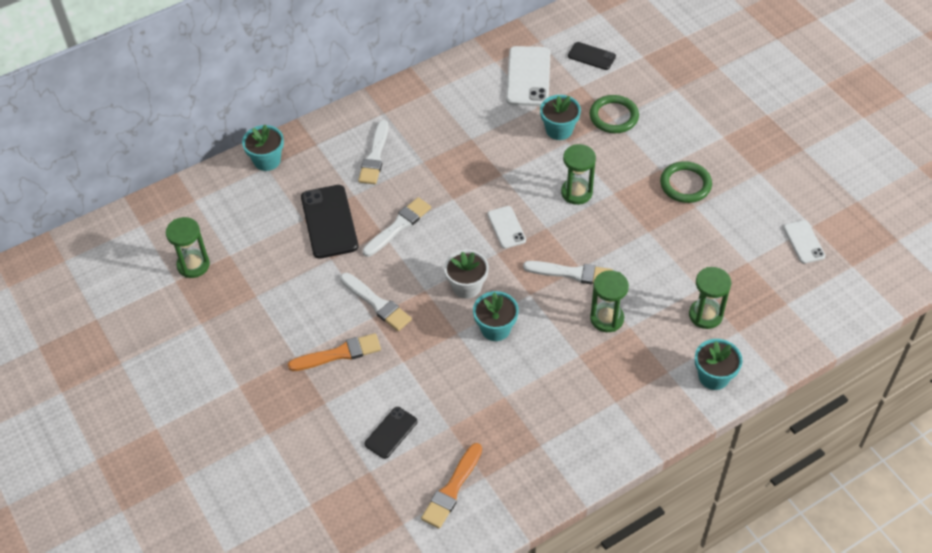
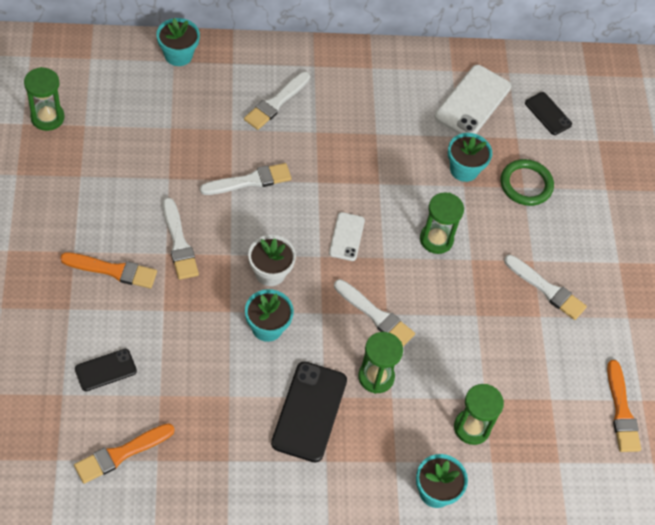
camera: 20 degrees right, 5 degrees up
black phone [301,185,358,259] -> black phone moved to [271,362,347,463]
green ring [660,161,712,203] -> white brush [504,255,587,320]
white phone [784,220,825,264] -> orange brush [607,360,641,452]

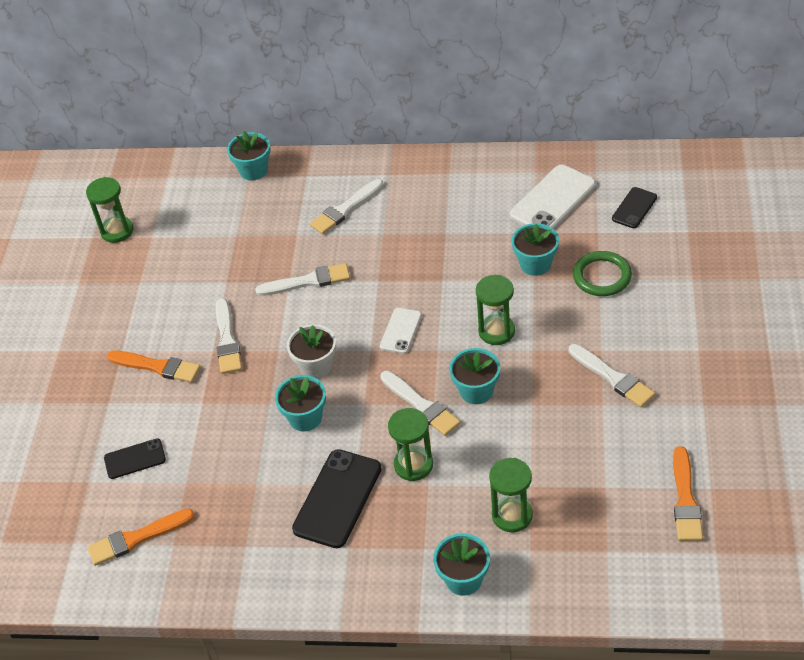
camera: 20 degrees right, 10 degrees down
black phone [525,92,572,135] -> black phone turned 60 degrees clockwise [612,187,657,228]
none -> turquoise flower pot [449,348,500,404]

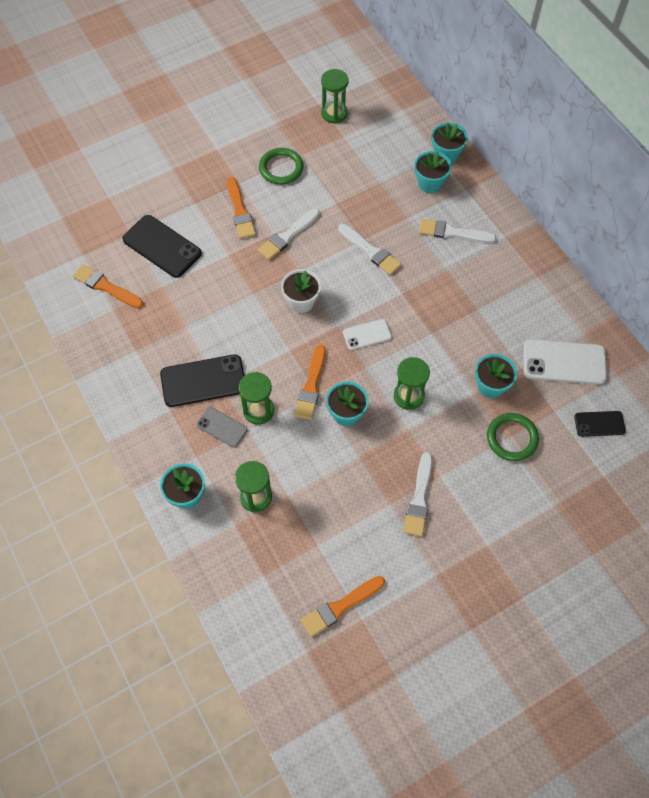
camera: 50 degrees right, 15 degrees up
black phone [104,438,166,479] -> black phone [122,215,202,278], size x1.75
turquoise flower pot [275,375,326,431] -> turquoise flower pot moved to [414,151,452,193]
white brush [380,371,461,436] -> orange brush [294,345,326,420]
none -> grey phone [196,407,248,448]
none -> green ring [259,148,304,185]

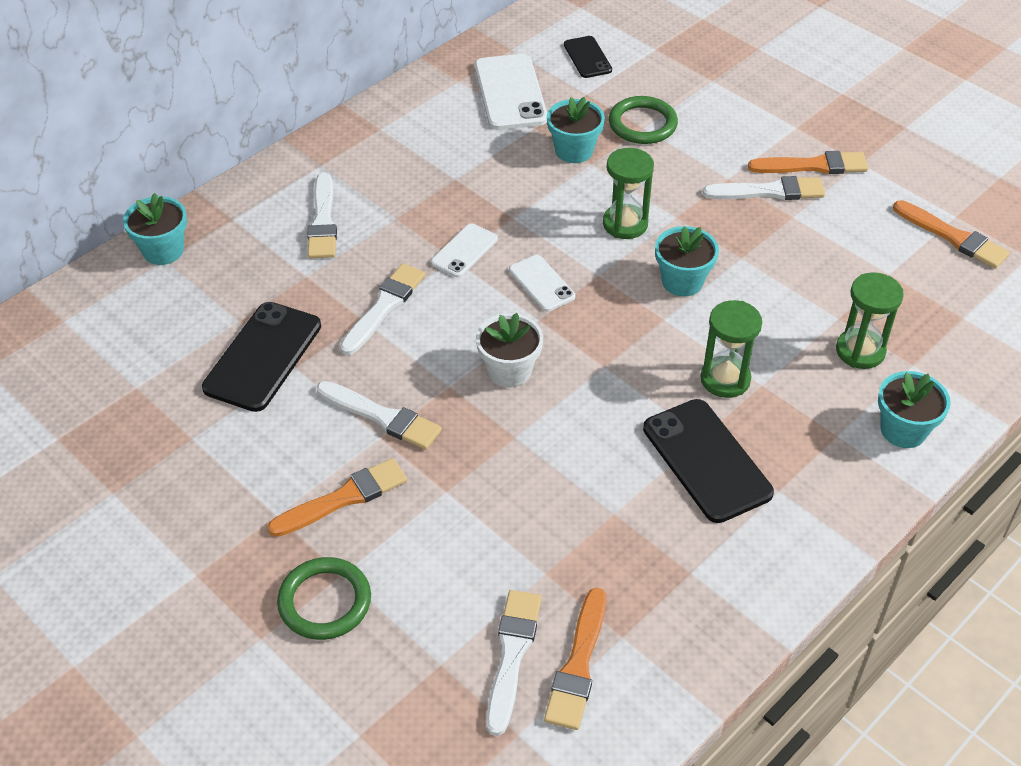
camera: 105 degrees left, 15 degrees down
black phone [122,215,202,278] -> black phone moved to [202,302,321,412]
grey phone [196,407,248,448] -> none
green ring [259,148,304,185] -> green ring moved to [277,557,371,640]
orange brush [294,345,326,420] -> orange brush moved to [748,151,868,174]
green hourglass [321,69,349,124] -> none
turquoise flower pot [414,151,452,193] -> none
none -> white phone [431,223,498,277]
none -> white brush [486,590,542,736]

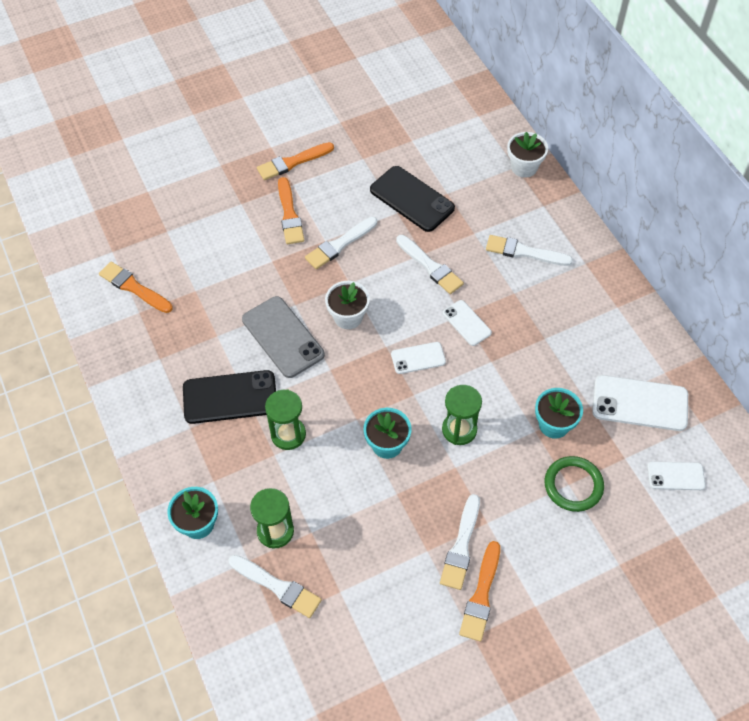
camera: 110 degrees right, 10 degrees up
turquoise flower pot [123,193,187,265] -> white flower pot [507,132,548,178]
green ring [277,557,371,640] -> none
white brush [486,590,542,736] -> white brush moved to [229,555,322,618]
black phone [564,36,612,78] -> white phone [647,461,706,490]
orange brush [893,200,1010,269] -> orange brush moved to [257,142,334,180]
none -> grey phone [242,296,325,378]

